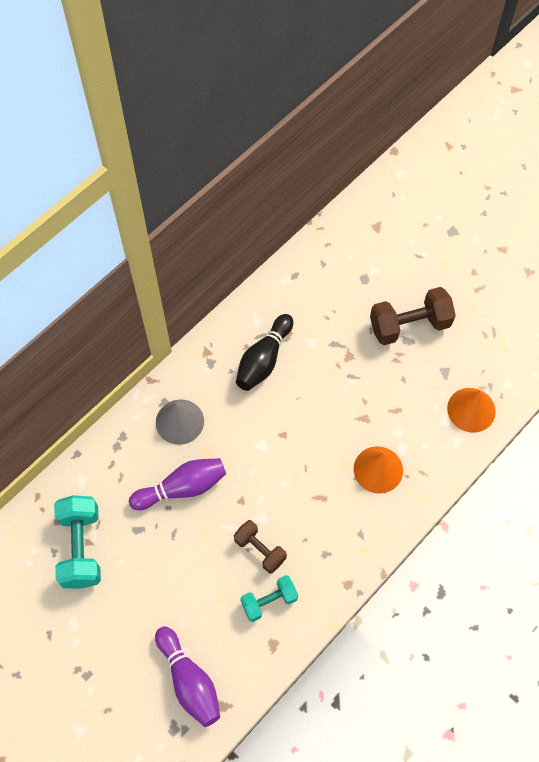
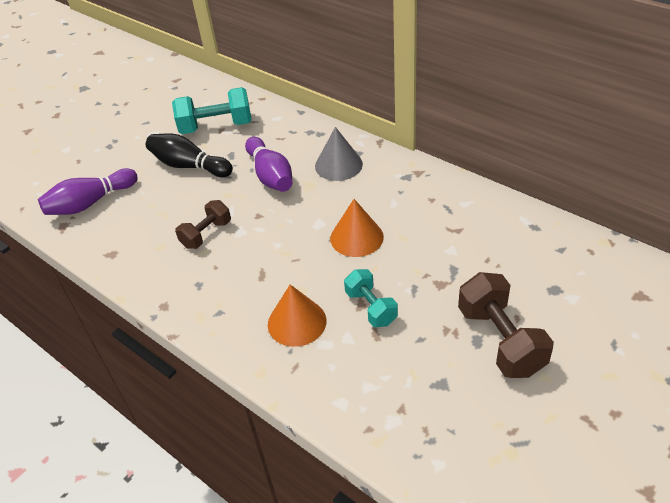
camera: 90 degrees right, 20 degrees down
black bowling pin [236,314,293,391] -> black bowling pin moved to [146,134,233,177]
turquoise dumbbell [240,575,298,622] -> turquoise dumbbell moved to [344,269,398,327]
orange cone [447,388,496,432] -> orange cone moved to [330,199,384,257]

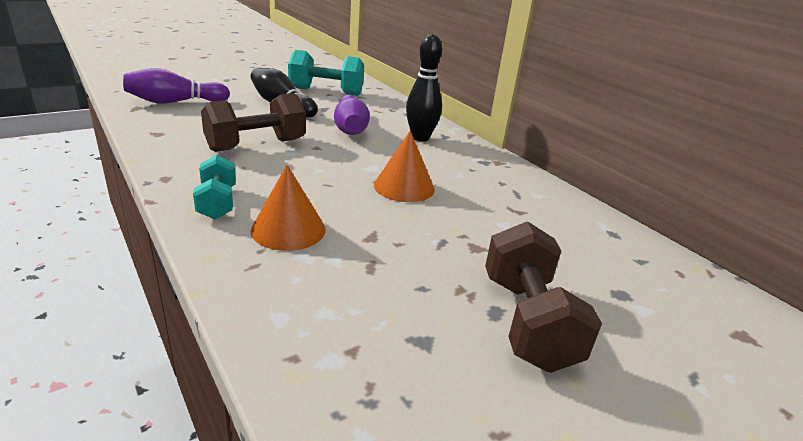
camera: 10 degrees right, 15 degrees down
brown dumbbell [175,200,231,249] -> brown dumbbell [201,93,306,152], size x1.61
grey cone [315,127,363,181] -> black bowling pin [406,34,442,142]
turquoise dumbbell [344,269,398,327] -> turquoise dumbbell moved to [193,155,236,219]

